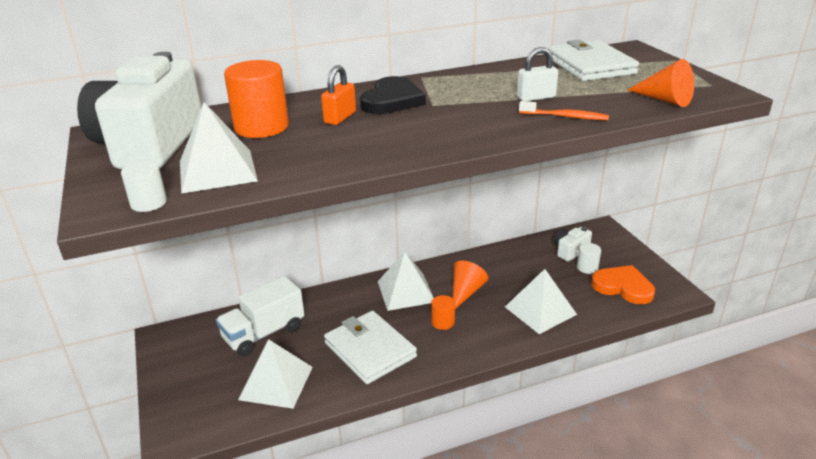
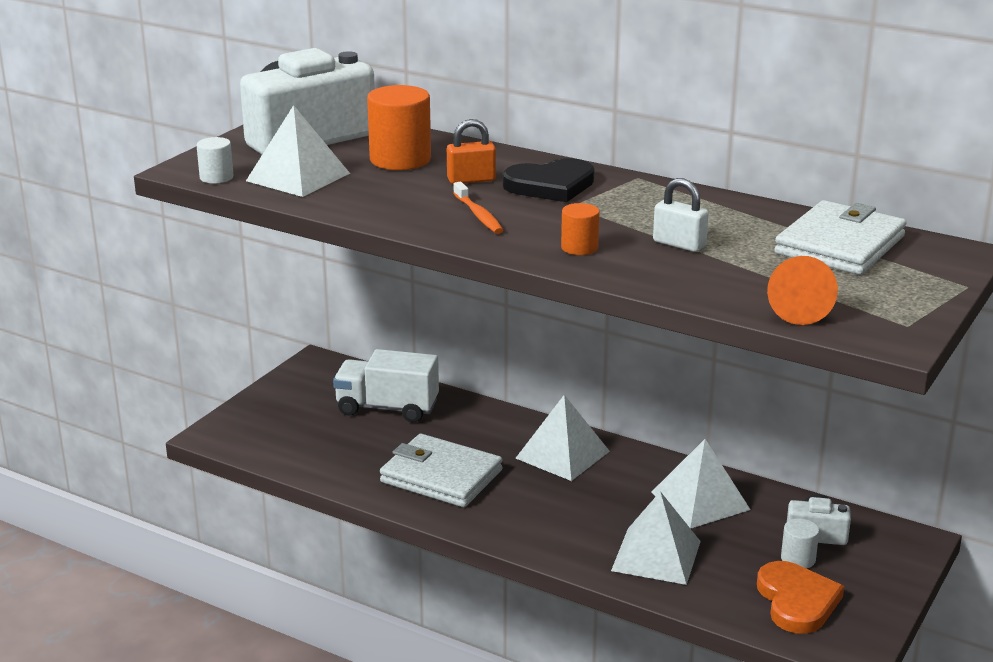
camera: 50 degrees right, 5 degrees down
white pyramid [238,339,313,409] -> white pyramid moved to [651,439,751,529]
white wallet [324,311,417,384] -> white wallet turned 75 degrees counterclockwise [380,434,502,507]
orange cylinder [431,295,455,330] -> orange cylinder moved to [561,203,600,255]
orange cone [452,261,488,309] -> none
orange toothbrush [519,101,609,120] -> orange toothbrush moved to [453,182,504,234]

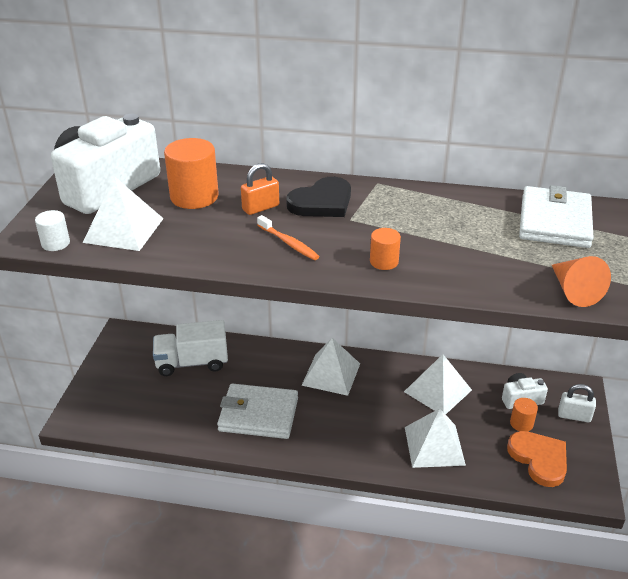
camera: 20 degrees left, 10 degrees up
white padlock [653,178,709,252] -> white padlock moved to [558,384,596,422]
white cylinder [781,518,819,569] -> orange cylinder [510,398,538,431]

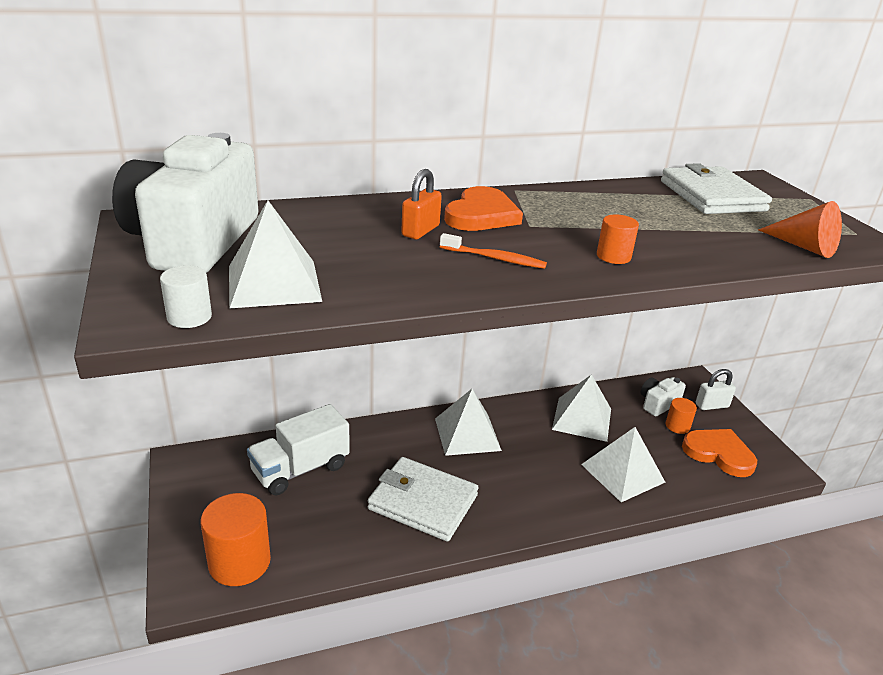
camera: 30 degrees left, 5 degrees down
orange cylinder [164,138,219,209] -> orange cylinder moved to [201,493,271,586]
white wallet [217,383,298,439] -> white wallet turned 45 degrees clockwise [368,457,479,542]
black heart [286,177,351,217] -> orange heart [444,186,523,231]

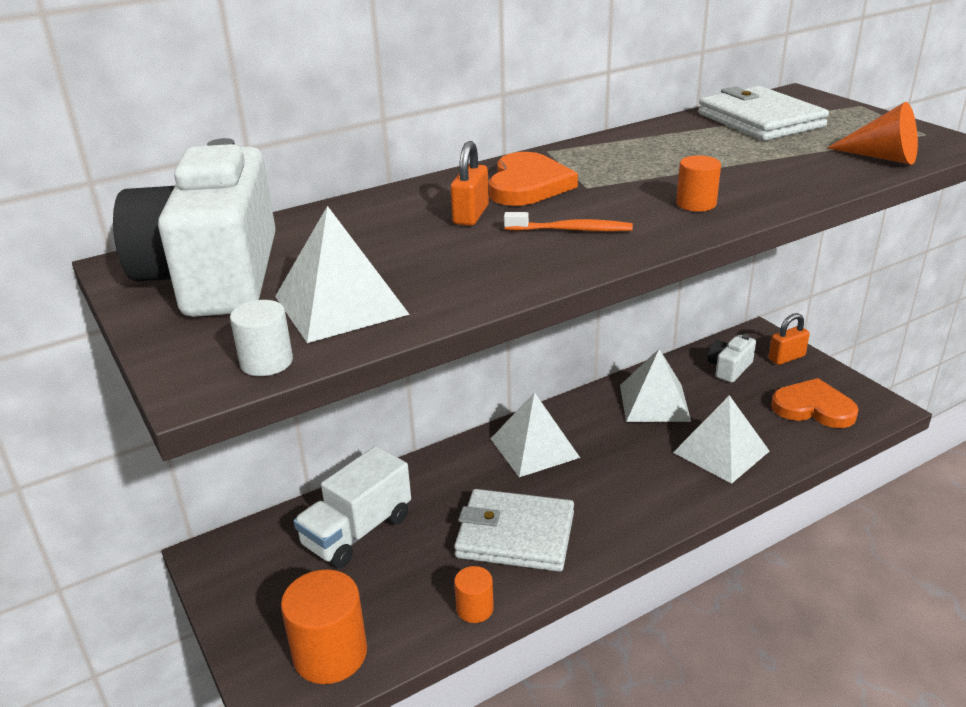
camera: 10 degrees left, 0 degrees up
orange cylinder [666,398,697,434] -> orange cylinder moved to [454,566,494,623]
white padlock [696,369,736,410] -> orange padlock [768,313,810,365]

